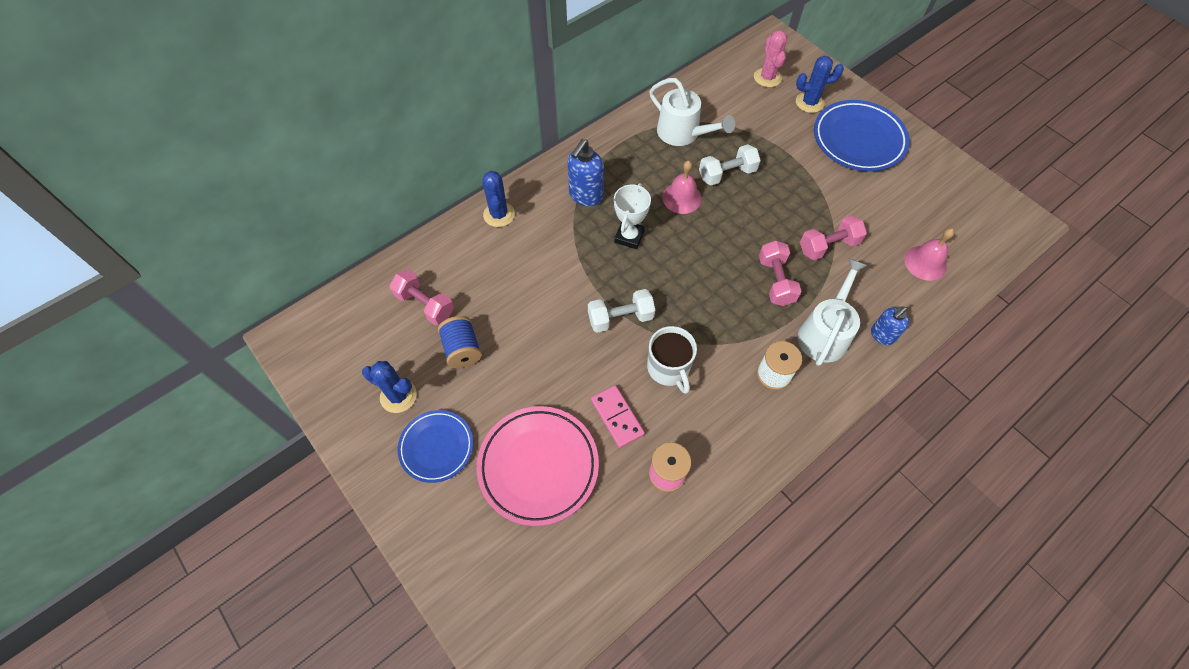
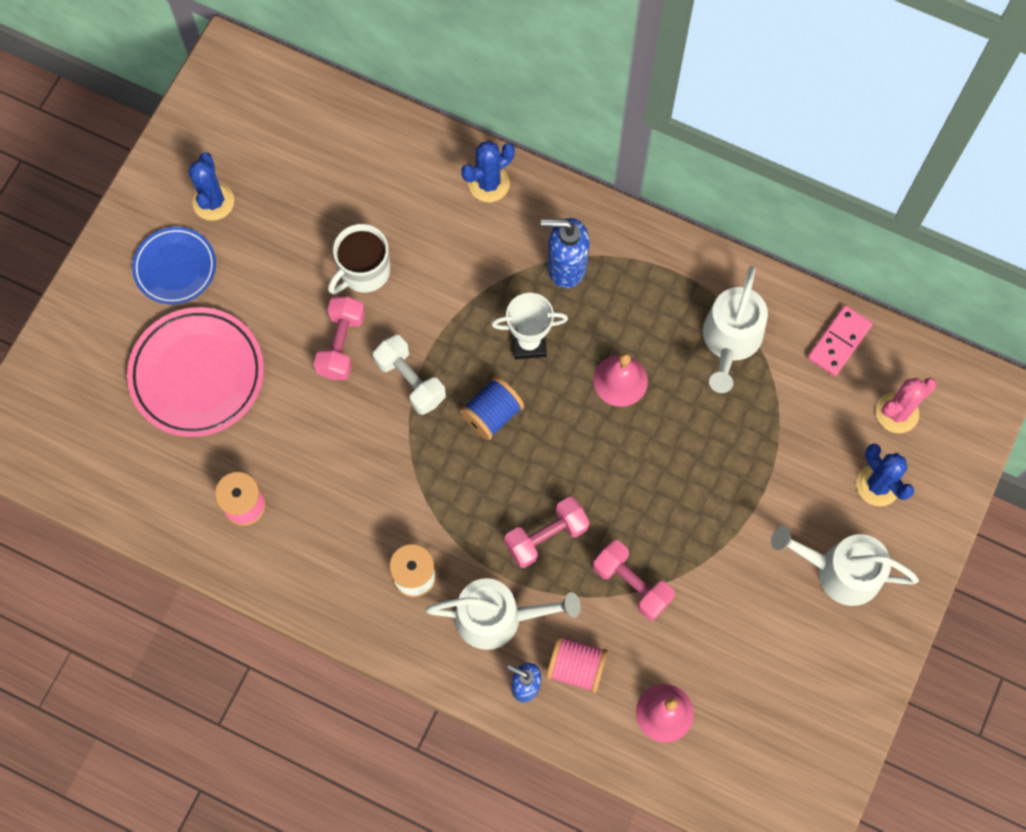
camera: 65 degrees right, 10 degrees up
pink dumbbell [389,269,454,325] -> pink dumbbell moved to [313,296,365,380]
blue spool [438,316,482,368] -> blue spool moved to [460,377,524,440]
pink domino [591,385,645,448] -> pink domino moved to [808,305,872,376]
white mug [647,326,697,394] -> white mug moved to [328,224,390,294]
white dumbbell [699,144,761,185] -> none
blue plate [814,100,910,171] -> white watering can [771,526,919,606]
none -> pink spool [546,636,608,693]

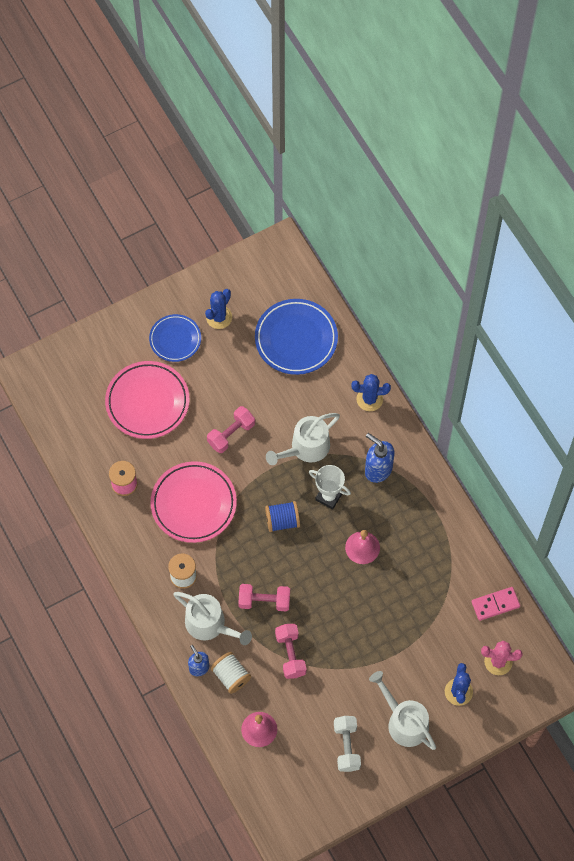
camera: 35 degrees right, 5 degrees down
white mug [328,224,390,294] -> none
white dumbbell [373,335,446,415] -> white dumbbell moved to [334,716,361,772]
pink spool [546,636,608,693] -> white spool [211,652,251,694]
white watering can [703,266,768,393] -> white watering can moved to [266,413,340,465]
none -> pink plate [150,461,237,543]
none -> blue plate [255,299,338,375]

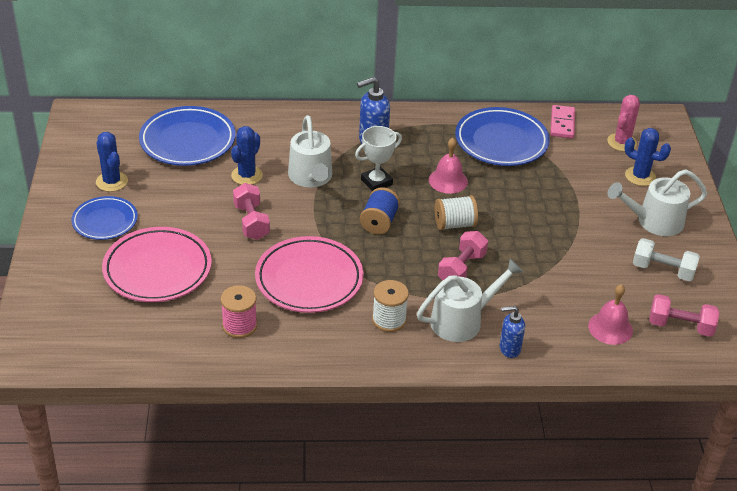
camera: 65 degrees left, 25 degrees down
white spool [211,652,251,694] -> white spool moved to [435,195,478,230]
pink dumbbell [275,624,307,679] -> pink dumbbell moved to [649,294,720,337]
blue cactus [351,374,391,411] -> blue cactus moved to [231,126,263,185]
none -> blue plate [455,107,550,166]

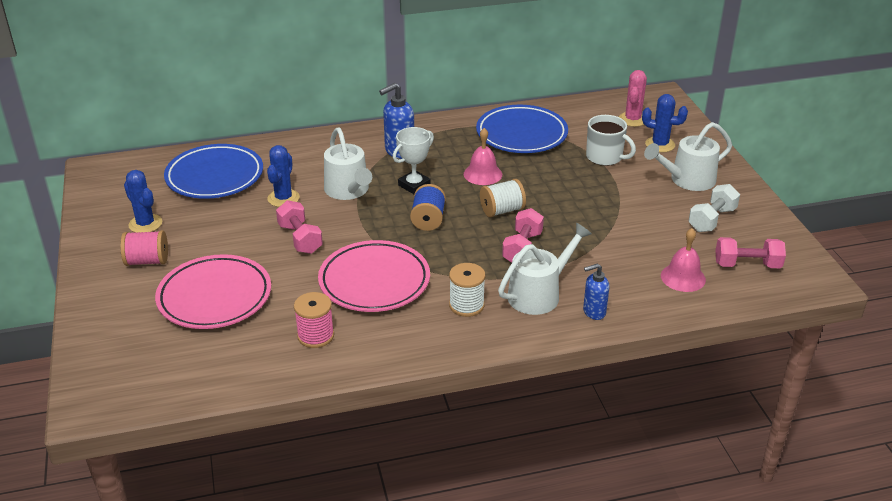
camera: 10 degrees left, 5 degrees down
blue plate [71,196,138,240] -> pink spool [120,230,168,266]
pink domino [550,105,575,138] -> none
white dumbbell [633,238,700,281] -> white dumbbell turned 60 degrees counterclockwise [689,184,740,232]
none -> white mug [586,115,636,166]

